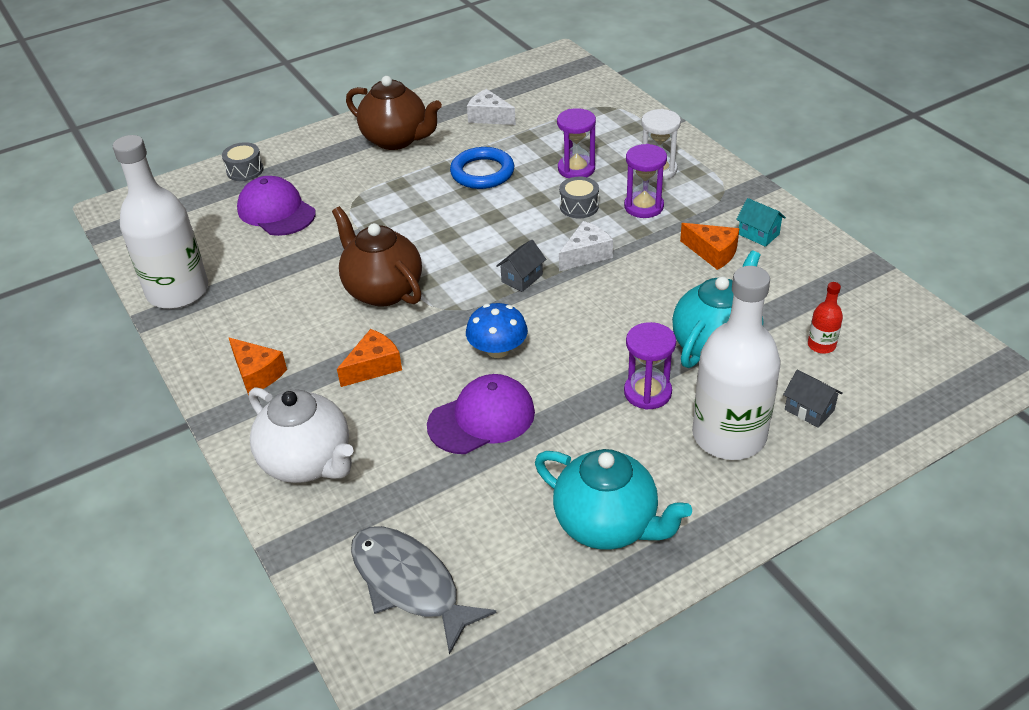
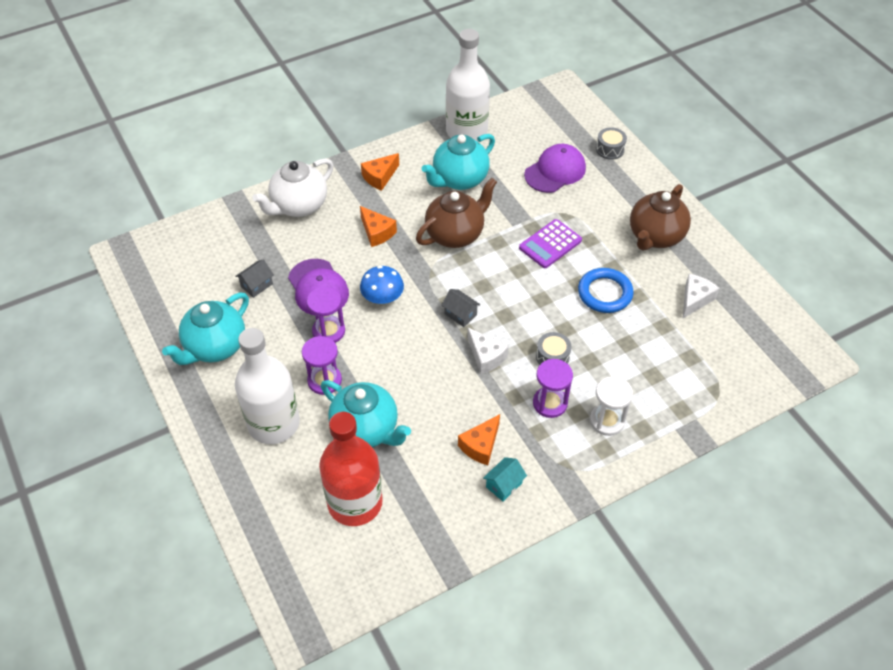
camera: 90 degrees right, 10 degrees up
grey fish [351,526,496,655] -> none
purple hourglass [557,108,596,178] -> purple hourglass moved to [307,287,345,343]
grey house [783,370,843,428] -> grey house moved to [235,259,274,298]
red bottle [808,282,843,354] -> red bottle [319,412,383,526], size x2.44
none -> turquoise teapot [422,134,495,190]
none -> purple calculator [519,219,582,268]

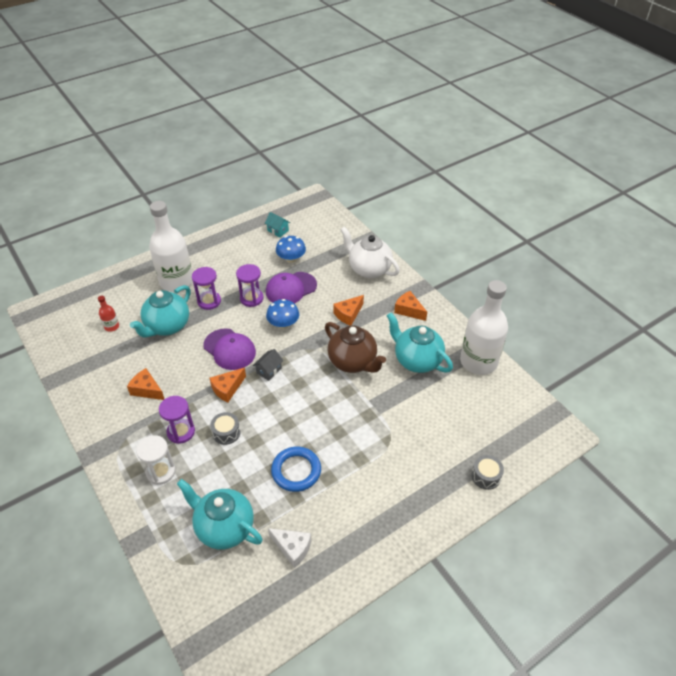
camera: 85 degrees right, 5 degrees down
turquoise teapot [162,293,249,365] -> turquoise teapot moved to [177,479,263,550]
grey house [235,259,274,298] -> blue mushroom [276,236,306,263]
red bottle [319,412,383,526] -> red bottle [98,296,119,332], size x0.41
white cheese [467,328,509,374] -> orange cheese [210,368,246,403]
turquoise house [483,457,527,501] -> turquoise house moved to [265,212,290,237]
purple calculator [519,219,582,268] -> none
purple cap [524,144,586,193] -> purple cap moved to [203,328,256,370]
brown teapot [630,184,691,251] -> none

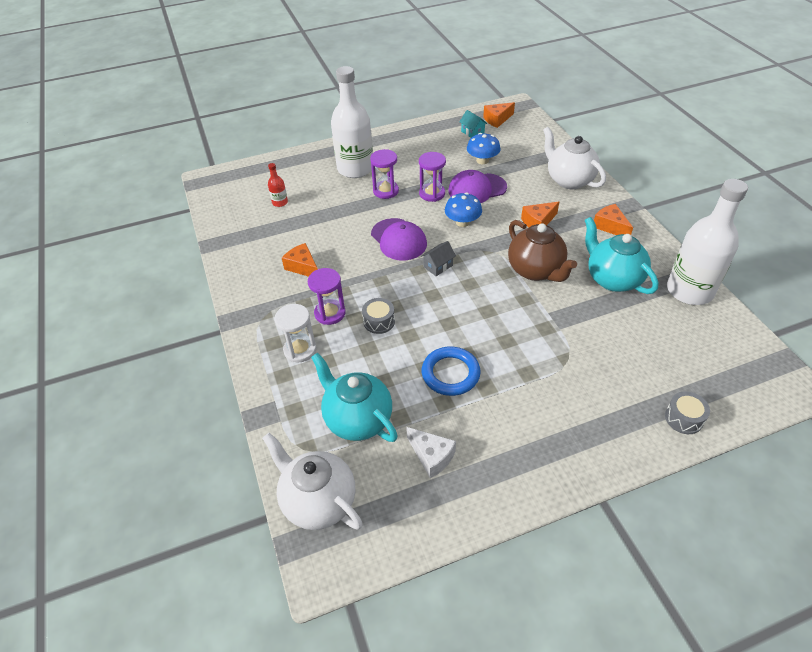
camera: 15 degrees right, 0 degrees up
turquoise teapot [130,285,190,338] -> none
orange cheese [210,368,246,403] -> orange cheese moved to [483,102,515,128]
none -> white teapot [262,432,363,530]

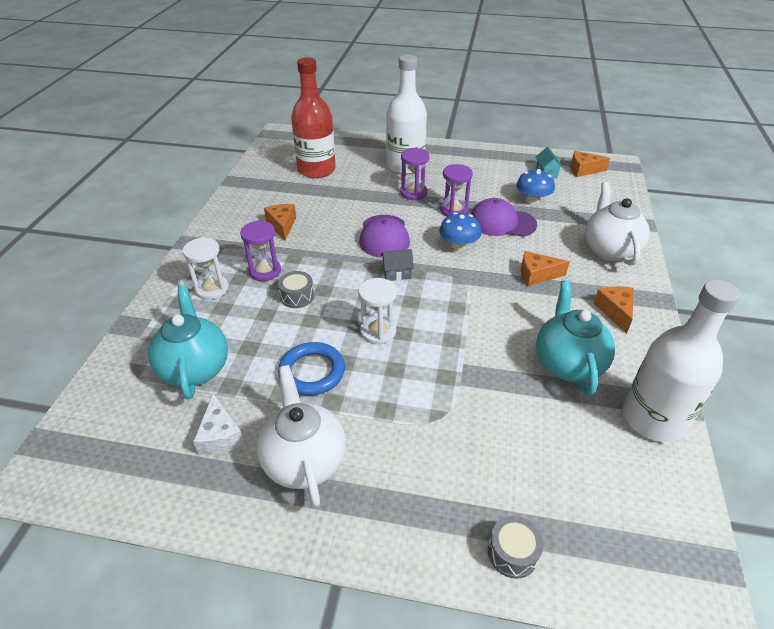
camera: 30 degrees right, 5 degrees down
white teapot [262,432,363,530] -> white teapot moved to [257,365,346,508]
red bottle [268,163,288,207] -> red bottle [291,58,336,178], size x2.44
brown teapot [508,220,577,282] -> none
none -> white hourglass [359,278,397,345]

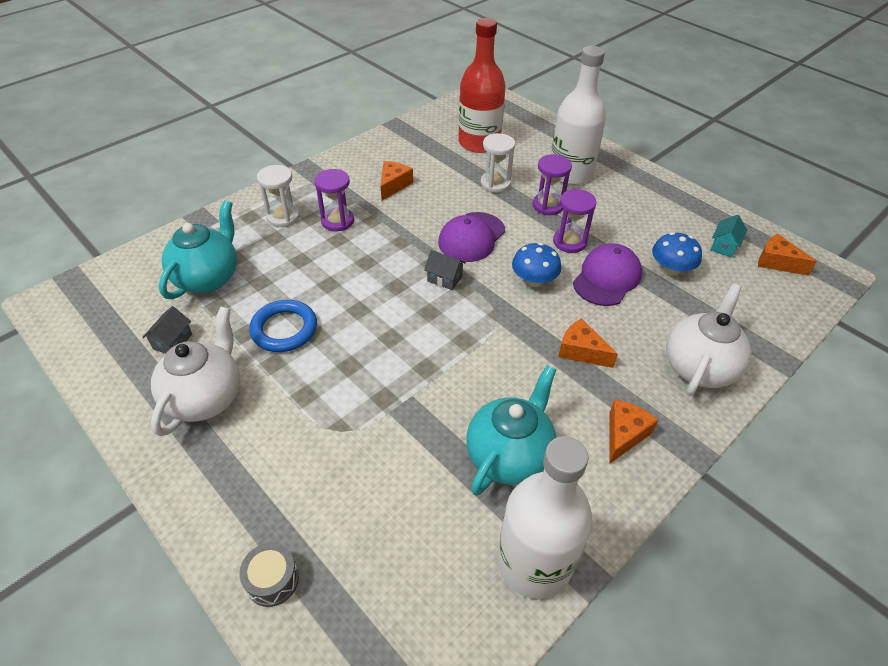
camera: 35 degrees right, 5 degrees up
white cheese [193,393,245,455] -> grey house [142,306,192,353]
grey drum [278,271,314,308] -> none
white hourglass [359,278,397,345] -> white hourglass moved to [480,133,515,193]
purple cap [471,198,537,237] -> purple cap turned 75 degrees clockwise [573,243,642,306]

